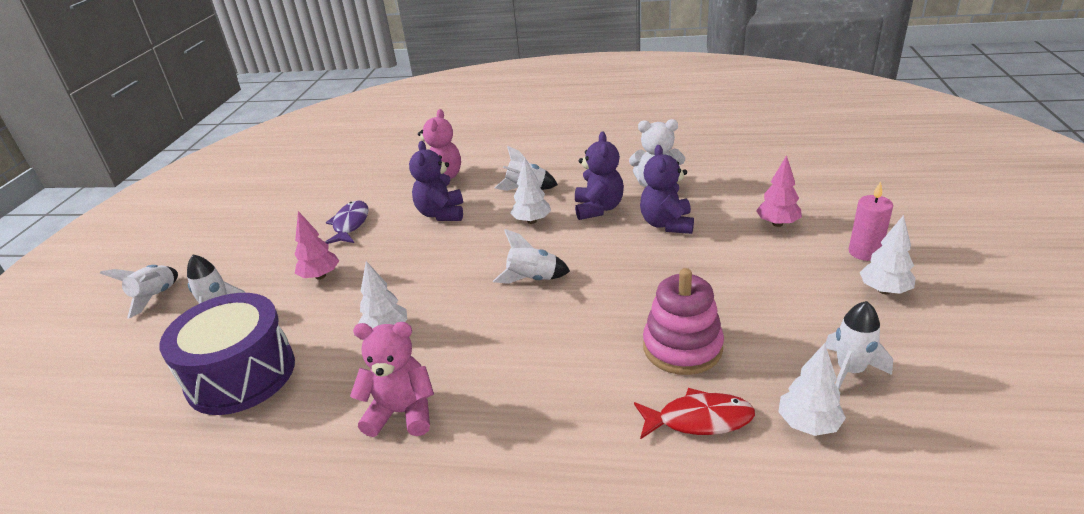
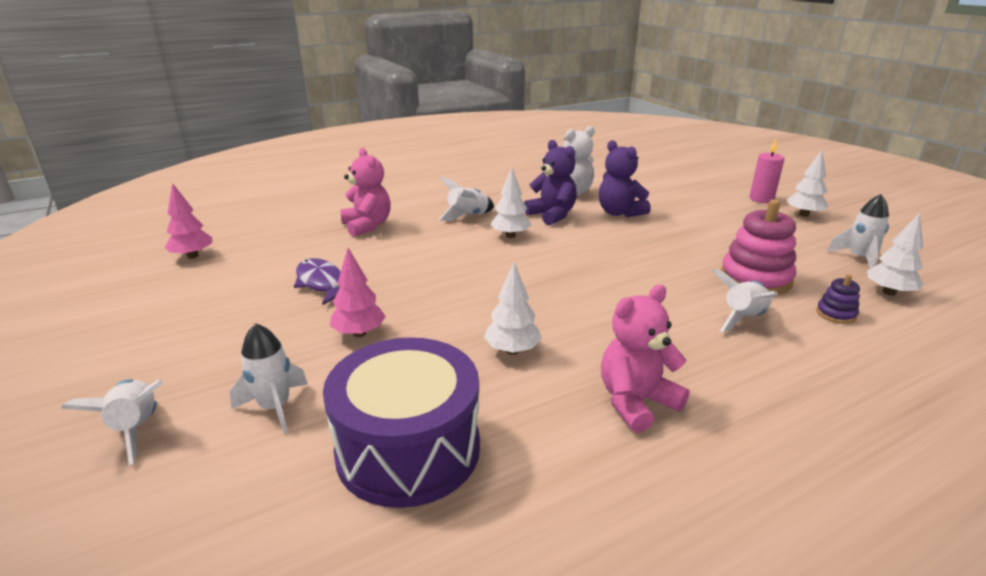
camera: 40 degrees left, 5 degrees down
purple teddy bear [409,141,463,221] -> none
white rocket [493,229,570,284] -> white rocket moved to [712,269,778,332]
red fish [634,388,755,439] -> purple stacking toy [816,274,860,324]
pink tree [756,155,802,227] -> pink tree moved to [165,183,212,259]

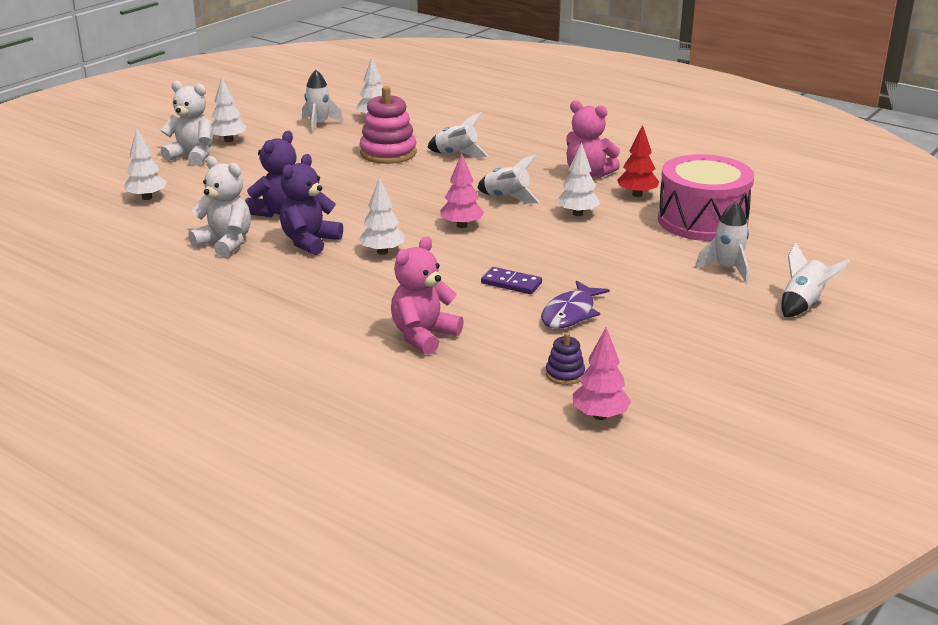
camera: 115 degrees left, 0 degrees up
purple drum [323,337,480,508] -> pink drum [658,154,754,241]
pink tree [330,248,386,337] -> pink tree moved to [440,153,484,228]
white rocket [439,176,494,221] -> white rocket moved to [477,154,539,204]
pink candle [750,139,784,203] -> white teddy bear [161,81,213,166]
purple stacking toy [816,274,860,324] -> purple stacking toy moved to [546,332,585,385]
none -> white tree [124,128,167,200]
none -> purple domino [481,267,542,294]
none -> red tree [617,125,659,197]

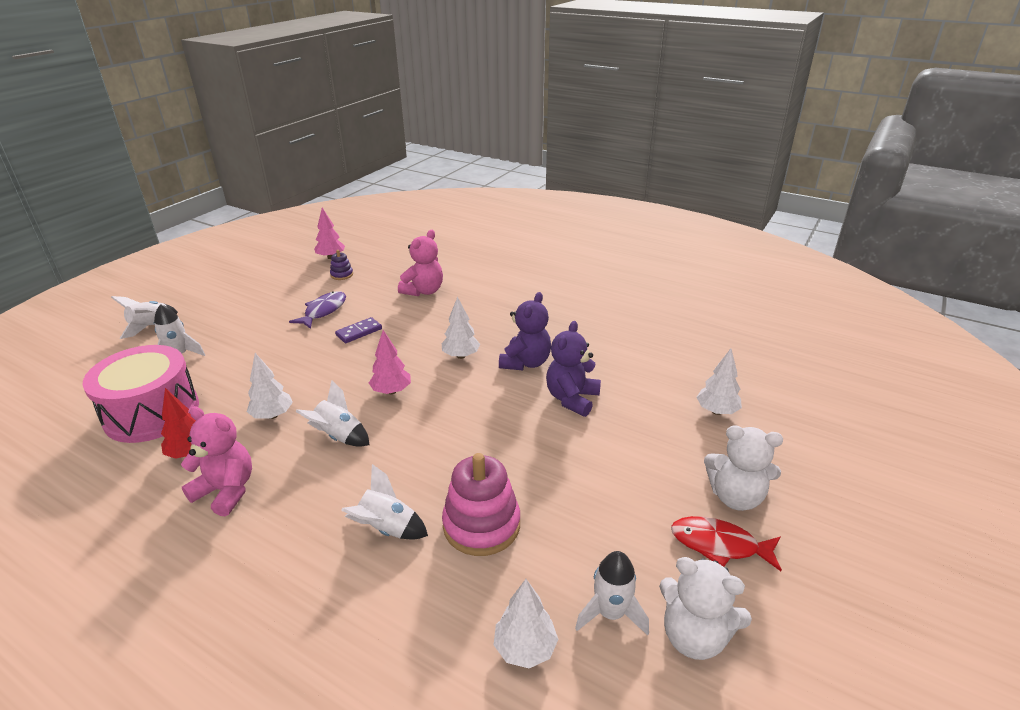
camera: 175 degrees right, 5 degrees up
white teddy bear [189,156,251,257] -> white teddy bear moved to [659,557,752,660]
white tree [212,77,247,142] -> red fish [671,516,782,571]
purple domino [481,267,542,294] -> purple domino turned 60 degrees counterclockwise [335,317,382,343]

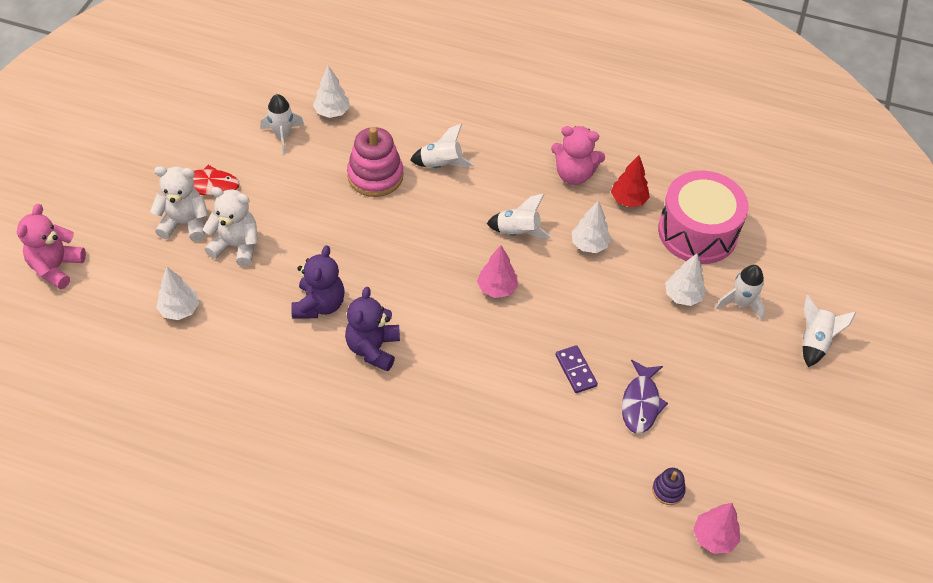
camera: 165 degrees right, 20 degrees up
purple domino [335,317,382,343] -> purple domino turned 60 degrees counterclockwise [555,345,598,393]
pink teddy bear [398,230,443,296] -> pink teddy bear moved to [17,204,86,290]
white tree [442,297,480,359] -> white tree moved to [665,253,706,306]
white teddy bear [659,557,752,660] -> white teddy bear moved to [203,187,258,267]

